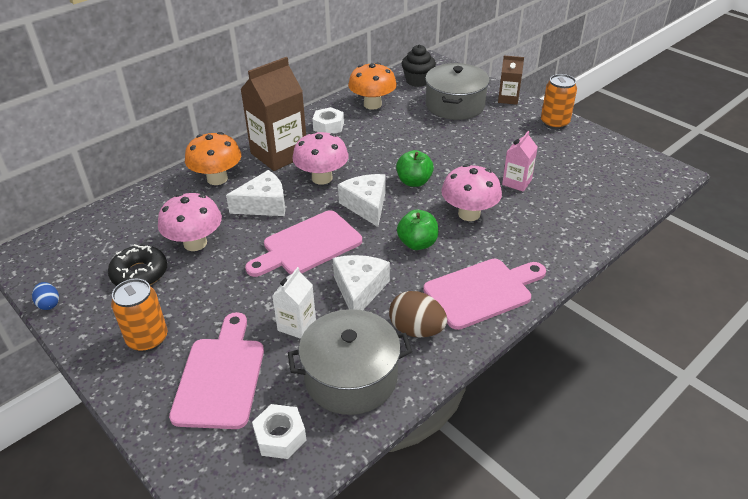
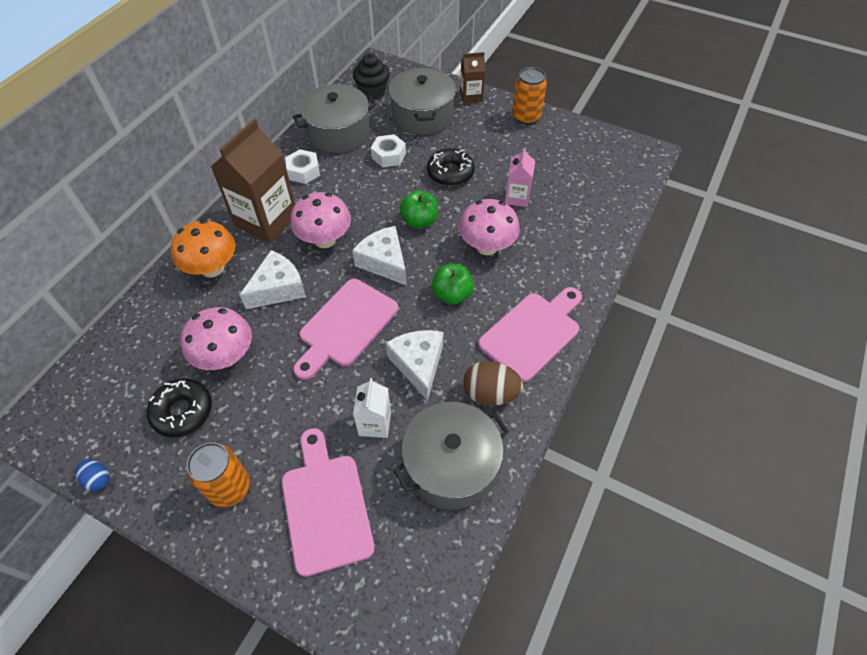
camera: 20 degrees left, 15 degrees up
white nut [252,404,306,459] -> white nut moved to [371,134,406,167]
orange mushroom [348,62,397,110] -> grey pot [293,84,376,153]
none -> black donut [427,148,475,186]

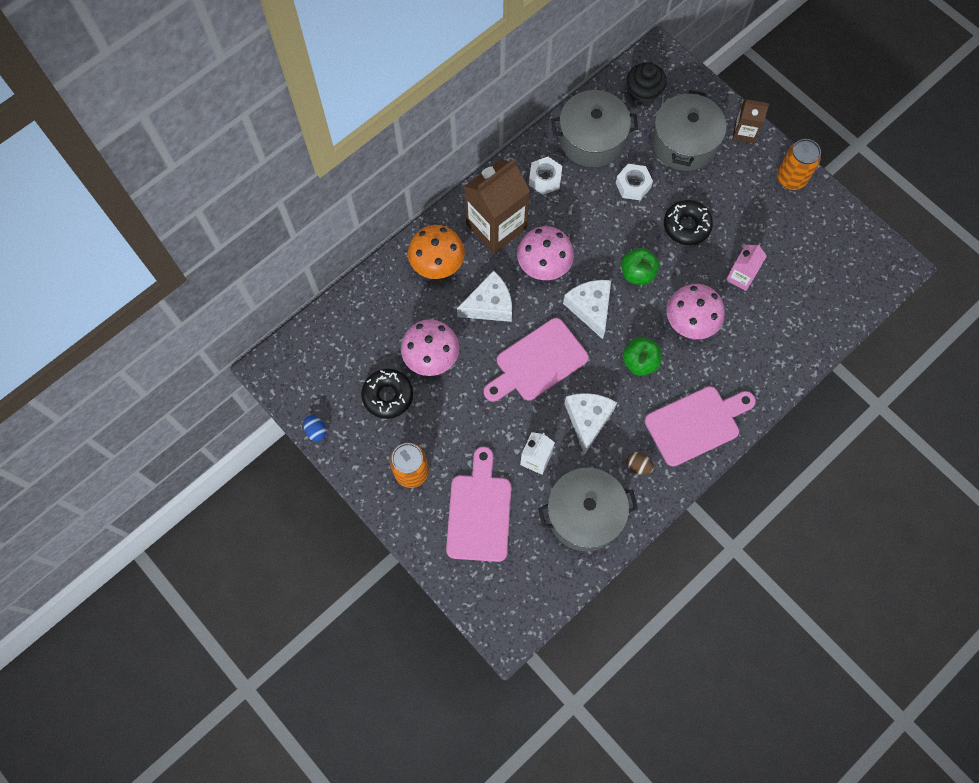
camera: 20 degrees right, 15 degrees up
brown egg [463,361,523,406] -> brown egg [626,452,654,475], size x0.56

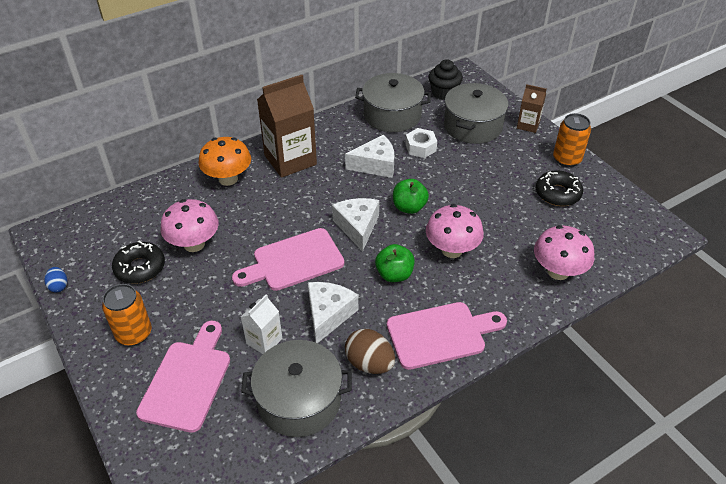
camera: 10 degrees right, 25 degrees down
white cheese [457,271,512,322] -> white cheese moved to [345,135,394,178]
pink mushroom [517,226,574,280] -> pink mushroom moved to [534,225,594,280]
white nut [529,157,562,195] -> none
brown egg [626,452,654,475] -> brown egg [345,329,395,374], size x1.78
black donut [664,200,713,245] -> black donut moved to [536,171,583,206]
pink carton [726,243,767,291] -> none

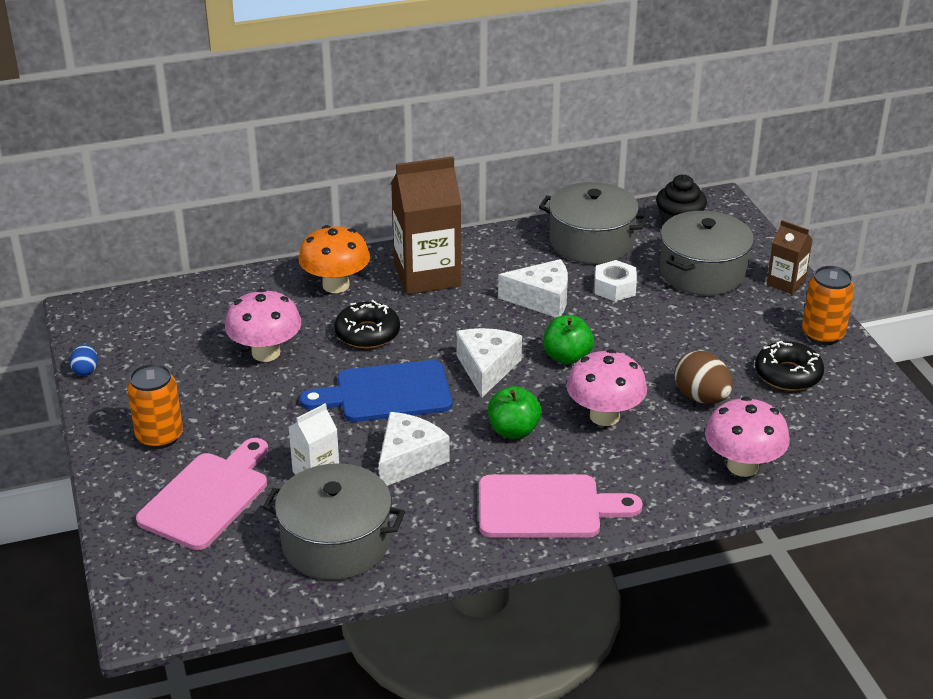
camera: 15 degrees right, 10 degrees down
black donut [112,241,165,284] -> black donut moved to [334,300,400,349]
pink cutting board [232,228,344,291] -> blue cutting board [300,360,452,422]
brown egg [345,329,395,374] -> brown egg moved to [674,351,733,404]

